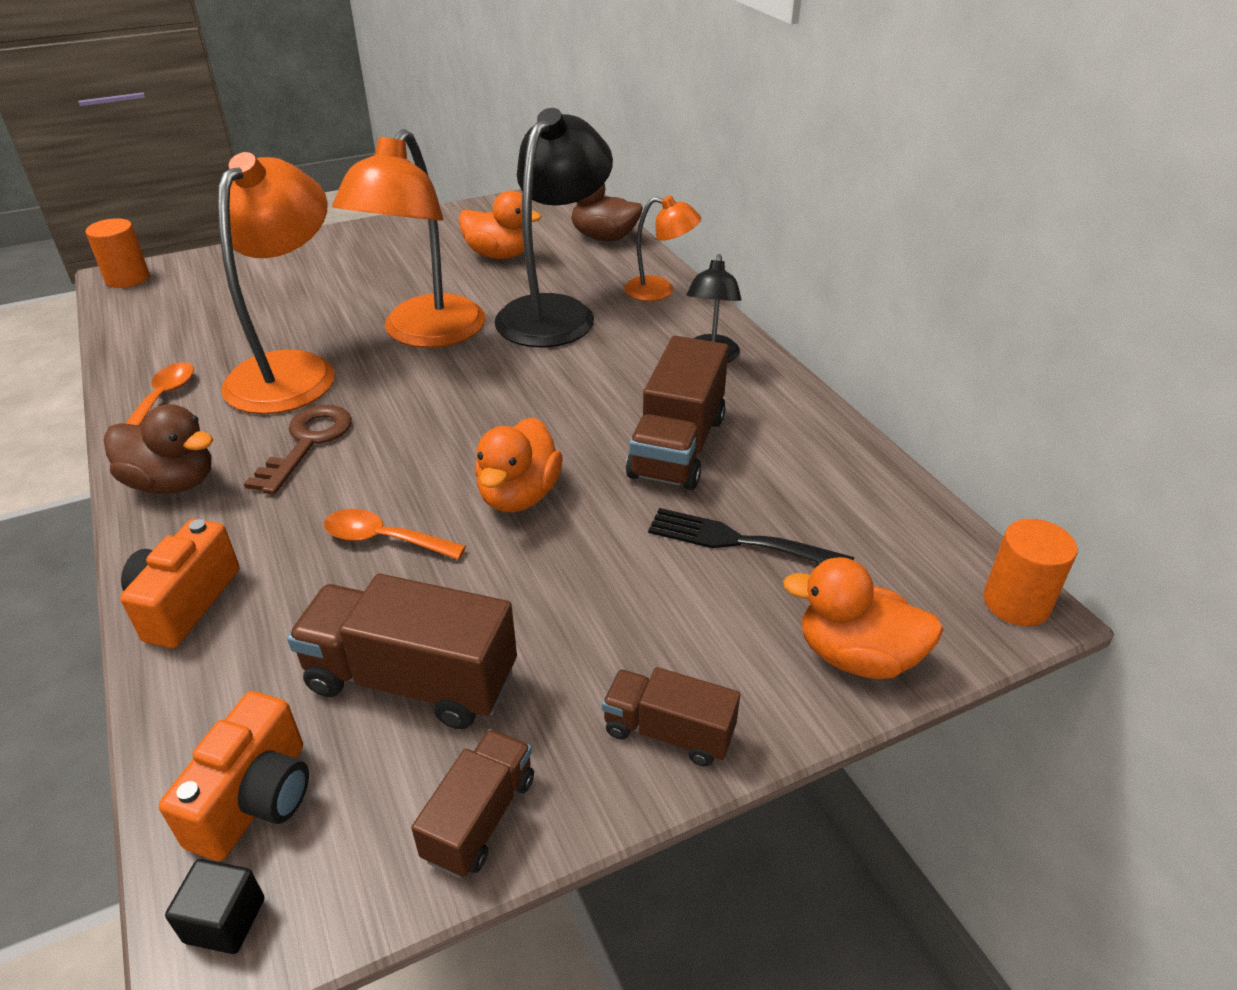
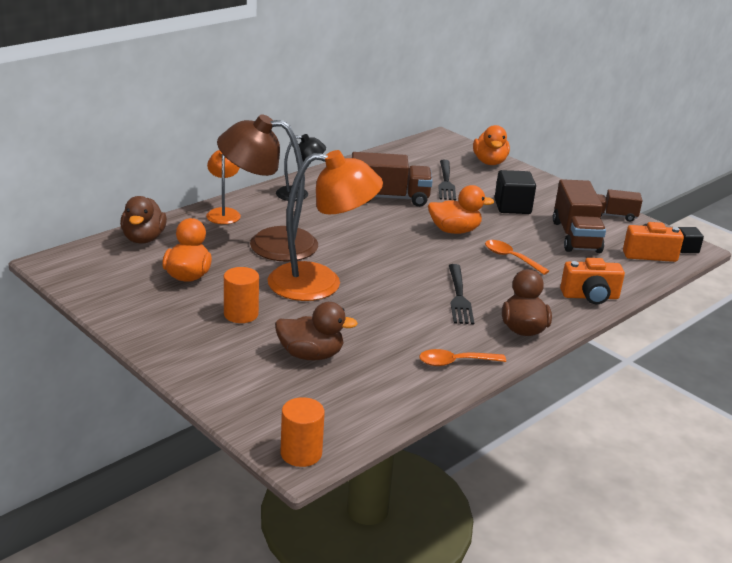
camera: 110 degrees left, 10 degrees down
orange lamp [218,152,335,414] -> none
brown key [244,405,352,495] -> black fork [449,264,474,324]
orange spoon [324,509,466,560] -> orange spoon turned 135 degrees clockwise [485,240,549,275]
black lamp [494,108,613,347] -> brown lamp [217,114,318,262]
brown truck [602,667,740,766] -> none
orange cylinder [983,519,1077,626] -> orange cylinder moved to [224,267,259,323]
none -> brown duck [275,302,358,360]
none -> black cube [495,170,536,214]

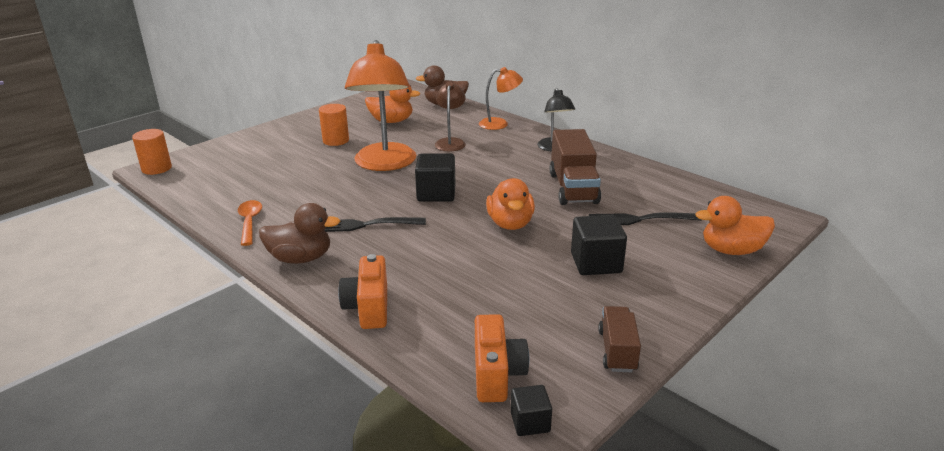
camera: 90 degrees right, 0 degrees up
brown lamp [217,114,318,262] -> brown lamp [435,82,466,151], size x0.52
brown duck [275,302,358,360] -> none
orange spoon [485,240,549,275] -> none
brown truck [553,179,606,253] -> none
none -> black cube [415,153,456,202]

